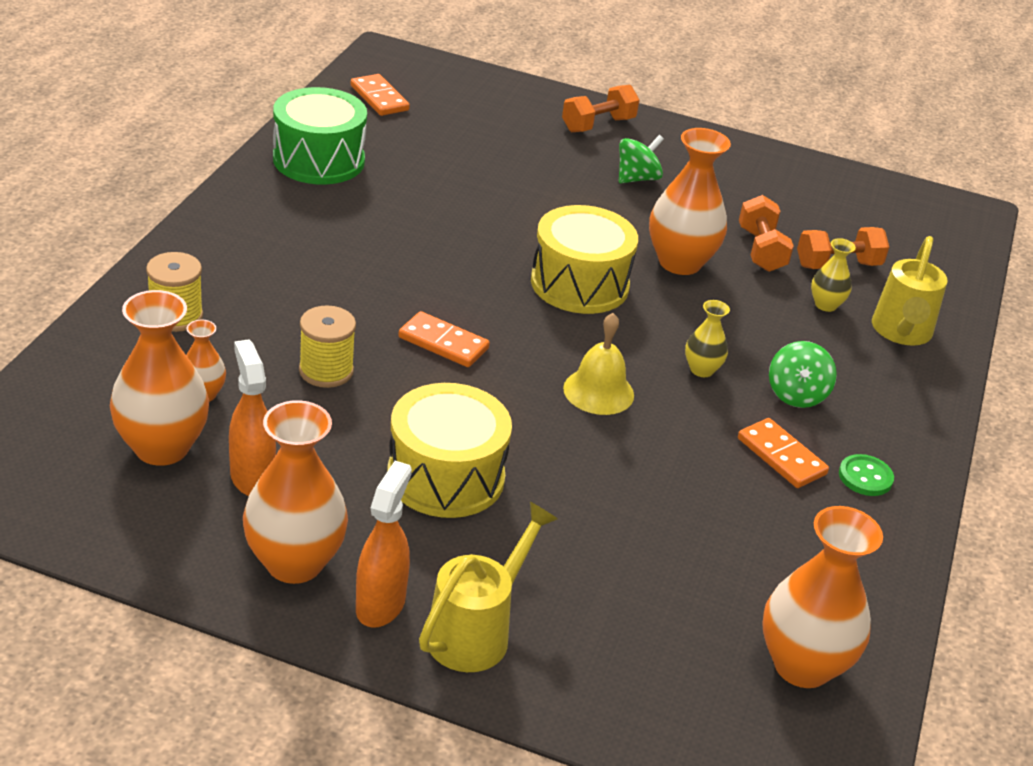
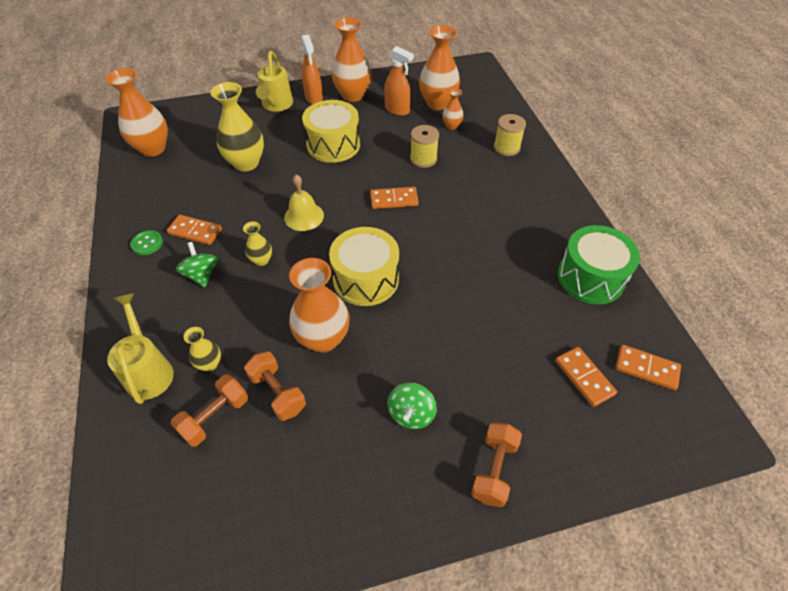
camera: 150 degrees right, 15 degrees up
none -> yellow vase [210,82,264,171]
none -> orange domino [555,347,617,407]

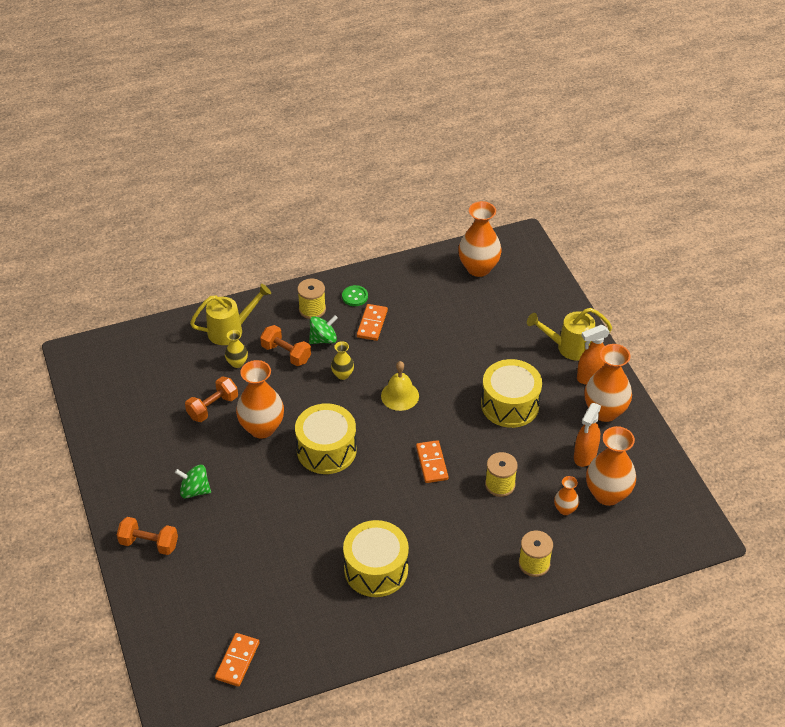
camera: 85 degrees right, 5 degrees down
orange dumbbell [170,375,248,447] -> orange dumbbell moved to [260,325,311,366]
yellow vase [210,82,264,171] -> none
orange domino [555,347,617,407] -> none
green drum [558,225,640,304] -> none
none -> yellow spool [297,279,326,319]
none -> yellow drum [343,520,409,597]

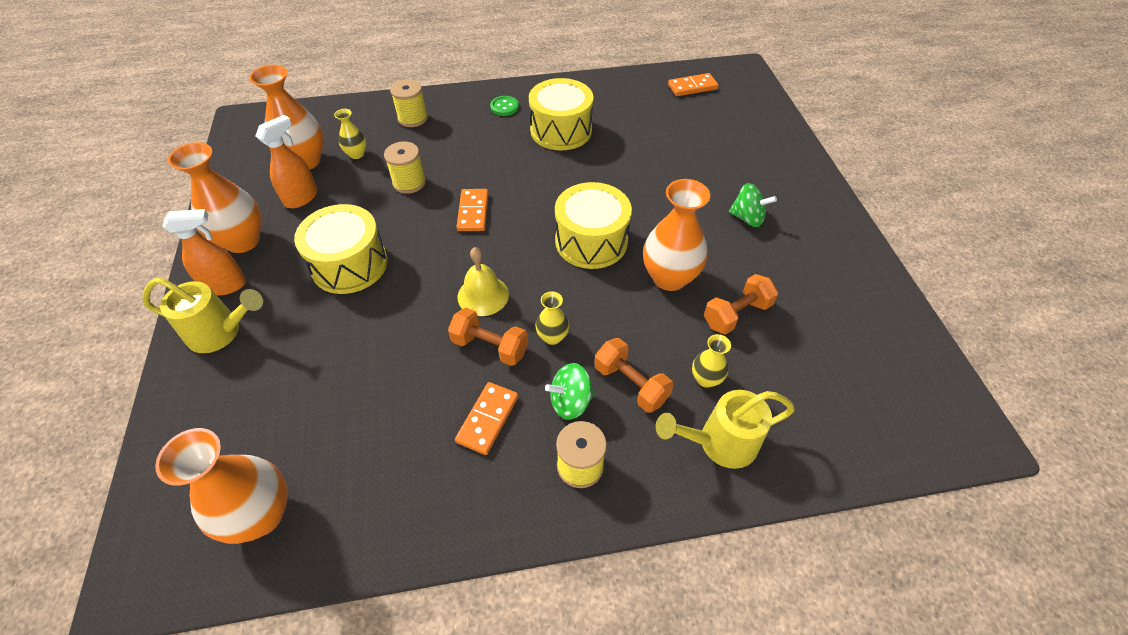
camera: 170 degrees left, 5 degrees up
orange dumbbell [117,517,178,555] -> orange dumbbell moved to [448,308,528,366]
orange domino [215,633,260,687] -> orange domino turned 45 degrees clockwise [668,73,719,96]
green button [342,285,368,306] -> green button moved to [490,96,519,116]
orange vase [554,476,579,515] -> yellow vase [334,109,366,159]

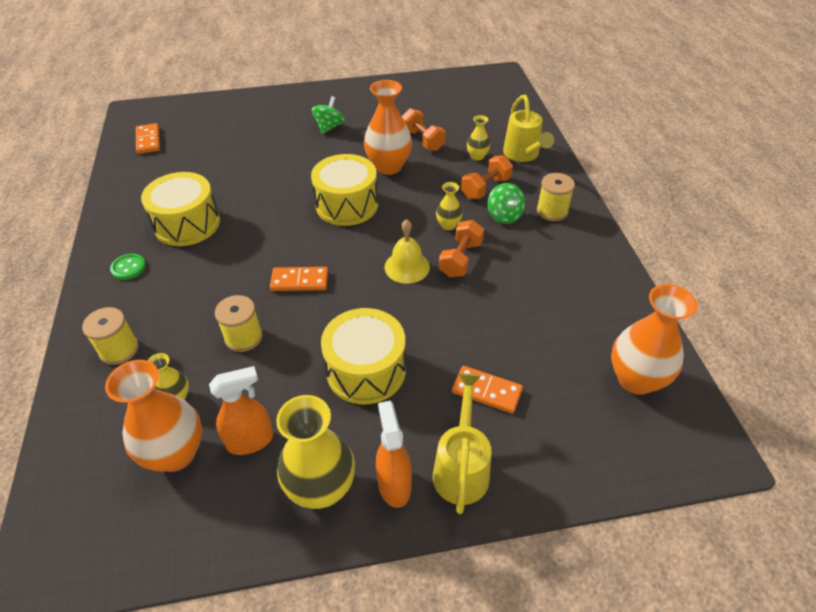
camera: 90 degrees left, 5 degrees down
orange vase [168,142,262,253] -> yellow vase [276,395,355,509]
orange spray bottle [255,115,318,208] -> orange spray bottle turned 120 degrees clockwise [209,366,273,455]
orange domino [455,382,518,455] -> orange domino moved to [452,366,523,414]

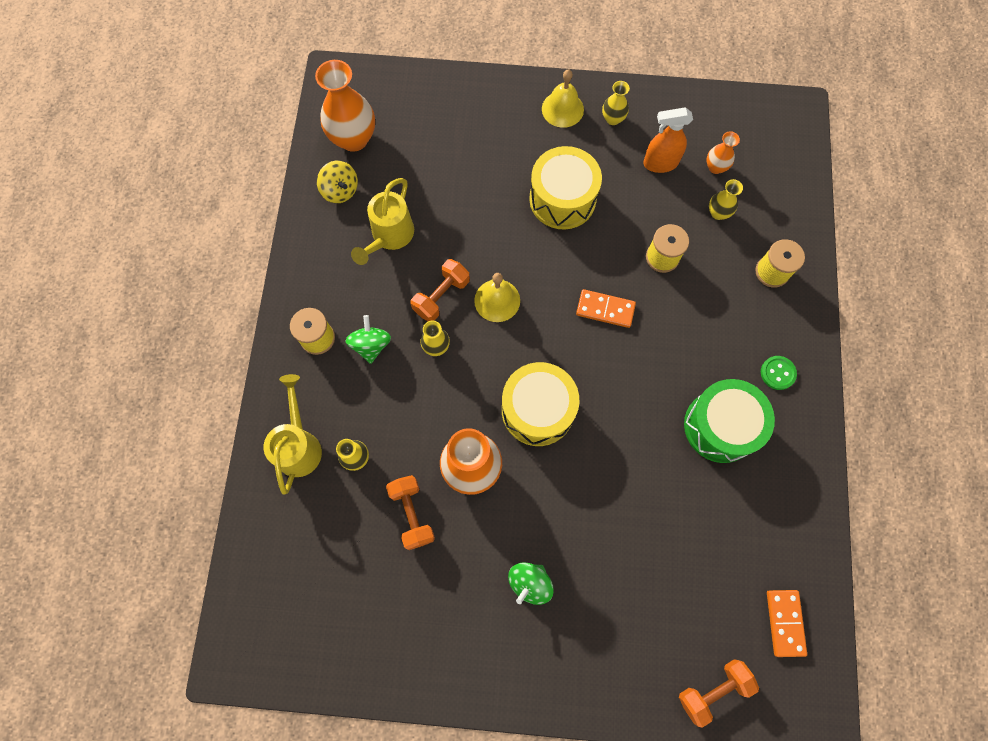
camera: 165 degrees left, 25 degrees up
orange vase [105,360,202,472] -> orange vase [706,131,740,174], size x0.50
yellow drum [141,172,220,246] -> green drum [684,379,775,463]
yellow vase [276,395,355,509] -> yellow vase [602,81,630,125], size x0.50
orange spray bottle [376,401,412,508] -> yellow bell [542,69,584,128]
yellow watering can [433,373,492,514] -> yellow watering can moved to [351,178,414,265]
orange domino [452,366,523,414] -> none
orange dumbbell [461,155,513,199] -> orange dumbbell moved to [679,659,759,728]
none -> yellow spinning top [317,161,358,203]

